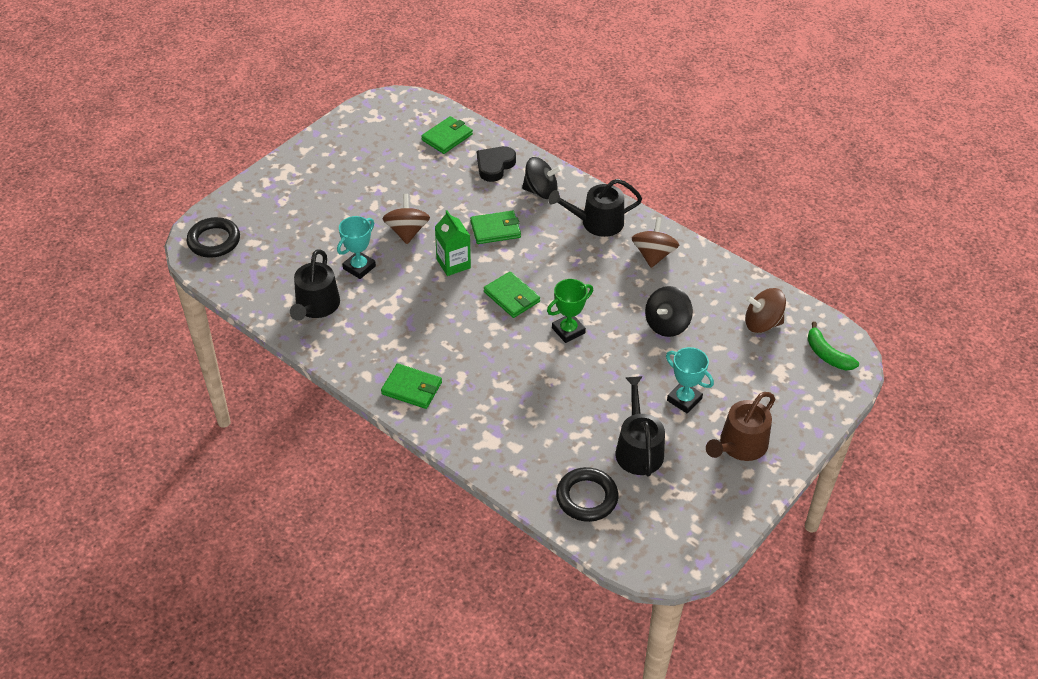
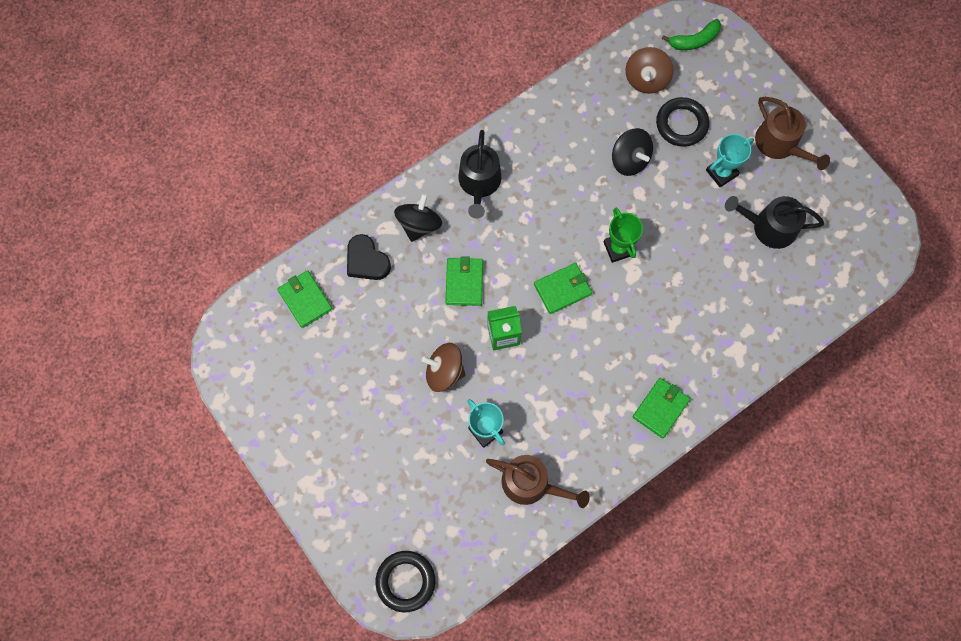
camera: 75 degrees left, 25 degrees up
black watering can [290,250,340,321] -> brown watering can [486,455,590,508]
black ring [556,467,618,522] -> black ring moved to [656,97,709,147]
brown spinning top [632,217,679,268] -> none

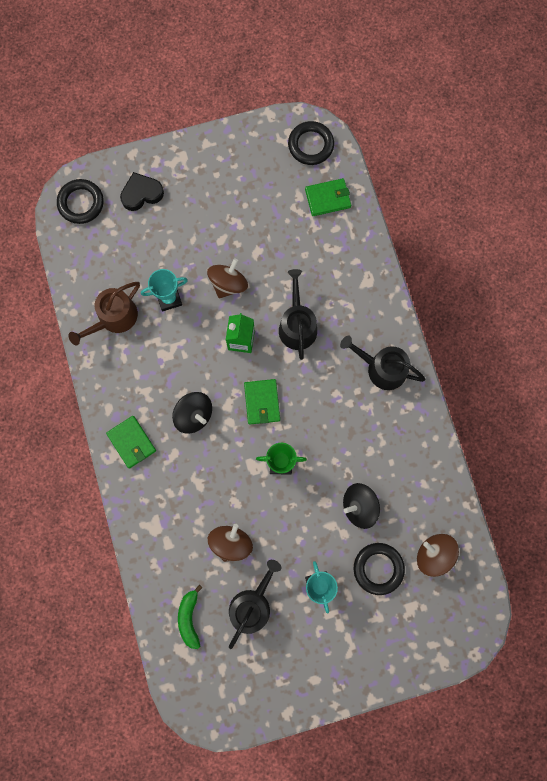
camera: 110 degrees right, 5 degrees up
black heart [347,234,391,280] -> black heart moved to [120,172,164,211]
black spinning top [394,193,442,242] -> black spinning top moved to [172,392,212,434]
green wallet [445,256,483,306] -> black watering can [279,269,317,360]
green banana [662,19,721,50] -> green banana moved to [178,585,202,649]
brown watering can [755,97,830,170] -> none
none -> brown spinning top [208,524,253,562]
none -> black ring [288,121,334,165]

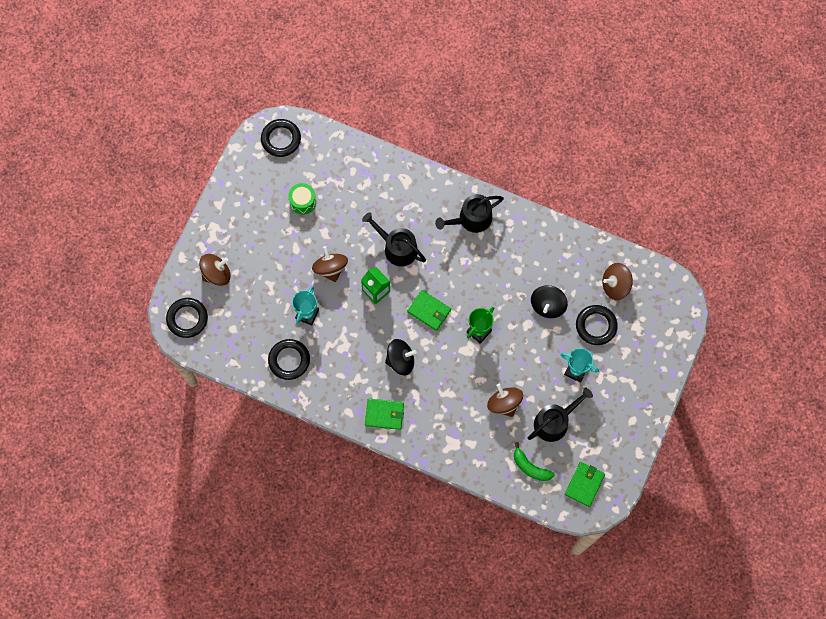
camera: 50 degrees left, 5 degrees down
brown watering can [69,282,140,346] -> black ring [268,339,310,380]
black heart [120,172,164,211] -> brown spinning top [199,254,231,286]
black watering can [229,560,281,649] -> black watering can turned 75 degrees clockwise [528,387,593,442]
green wallet [305,178,351,216] -> green wallet moved to [565,462,605,507]
none -> green drum [288,183,316,214]

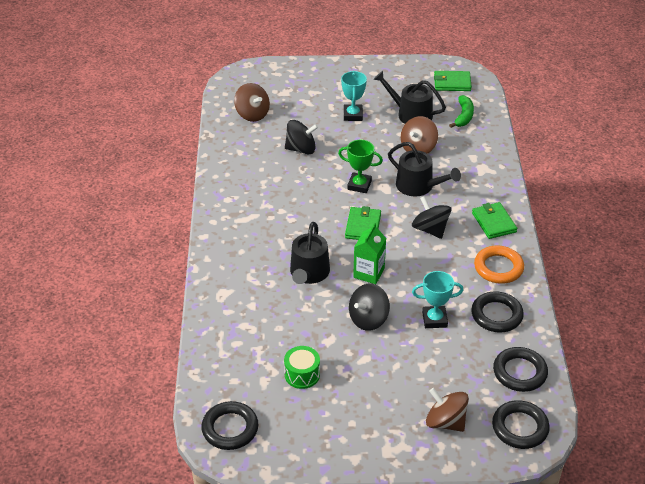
camera: 115 degrees left, 30 degrees down
brown spinning top [312,246,348,282] -> black spinning top [349,284,390,331]
black watering can [435,194,504,233] -> black watering can moved to [388,142,461,197]
black ring [576,305,618,345] -> black ring moved to [493,347,548,392]
none -> orange ring [474,246,524,284]

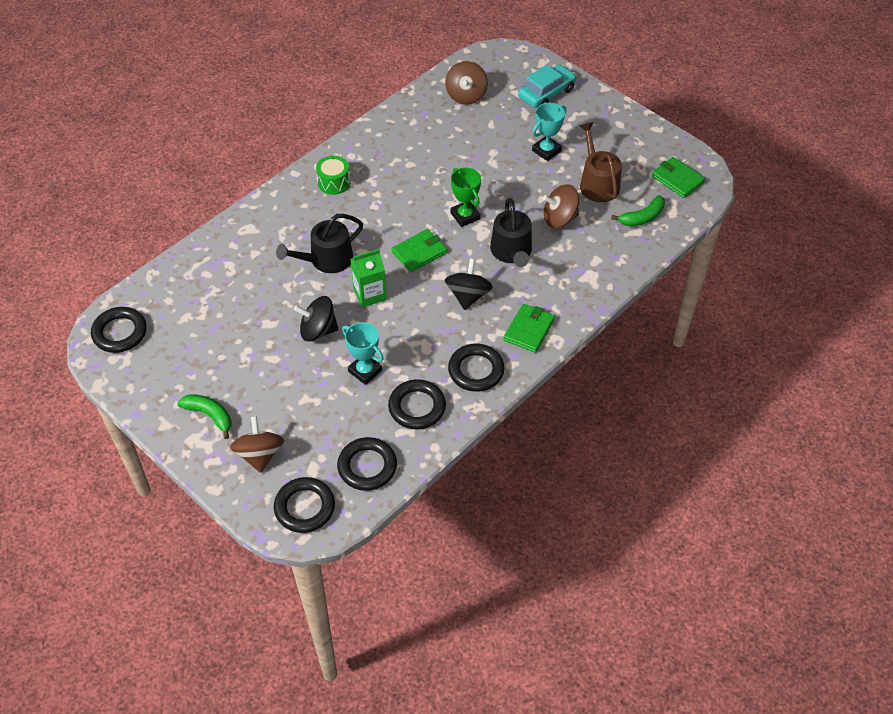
camera: 45 degrees right, 10 degrees up
green drum [284,346,320,389] -> green drum moved to [316,156,350,195]
black spinning top [285,120,318,155] -> none
black watering can [373,71,446,124] -> brown watering can [579,122,622,202]
orange ring [474,246,524,284] -> black ring [448,344,505,392]
none -> green banana [177,394,231,439]
none -> turquoise car [518,64,577,108]

